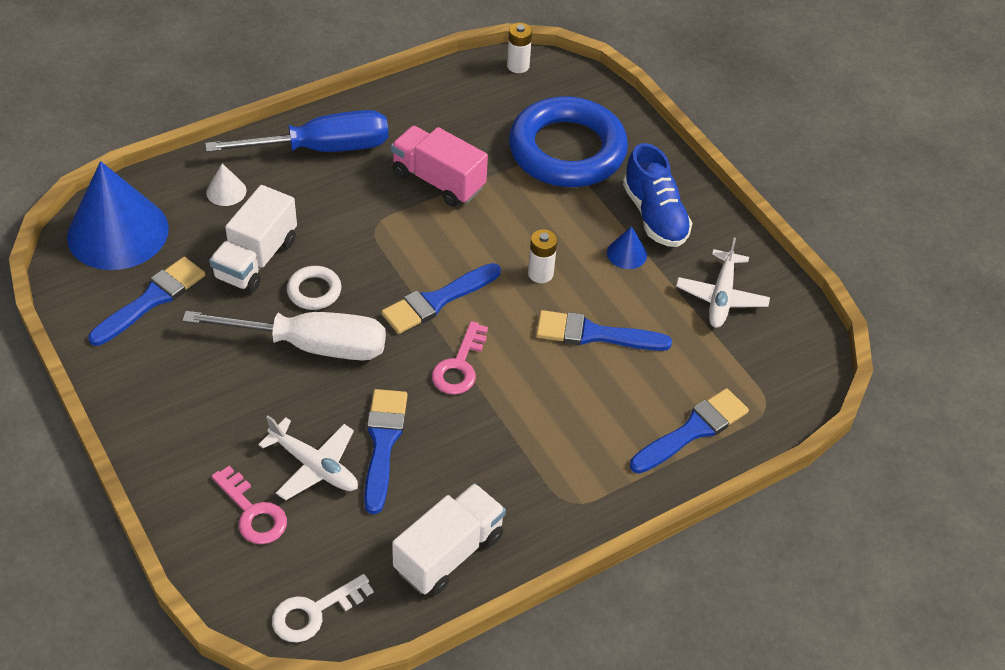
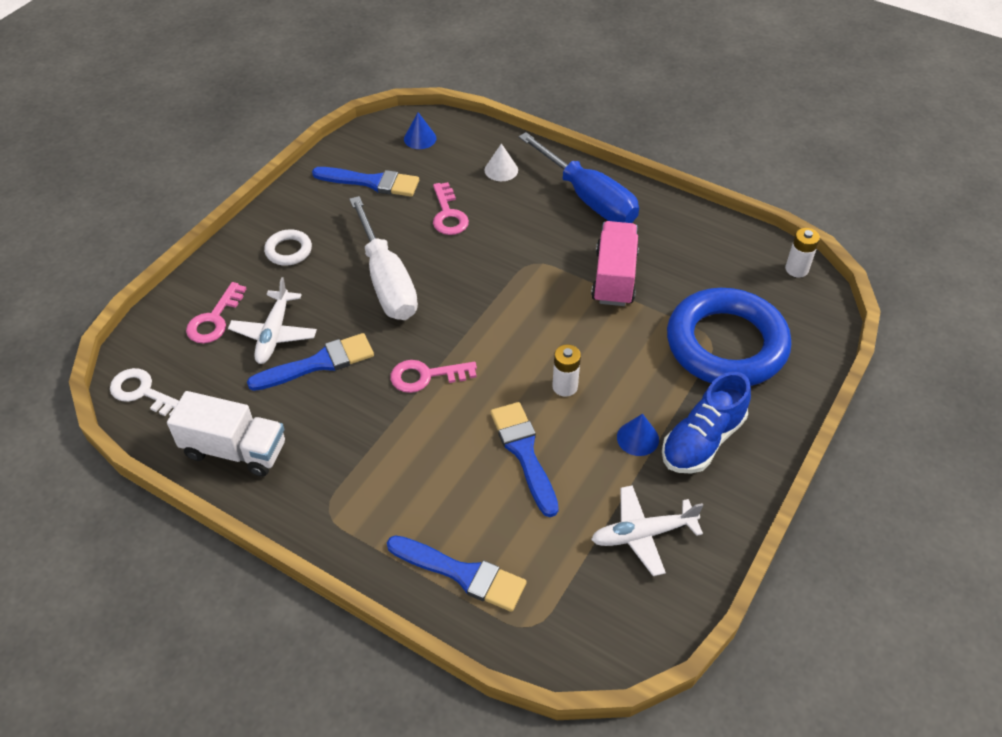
camera: 65 degrees right, 0 degrees up
blue cone [67,161,169,270] -> blue cone [404,112,437,149], size x0.41
white truck [209,185,297,293] -> pink key [433,182,469,235]
white ring [287,266,341,310] -> white ring moved to [264,229,312,266]
blue brush [381,263,501,334] -> none

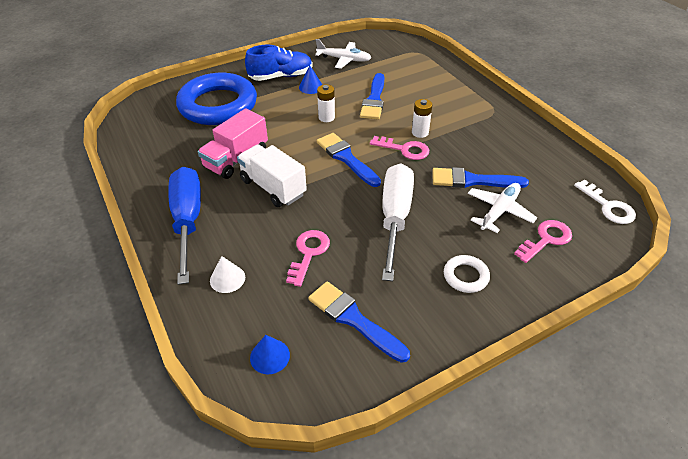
camera: 150 degrees left, 5 degrees down
white truck [167,391,285,477] -> white truck moved to [237,145,307,207]
blue brush [387,535,527,612] -> blue brush moved to [317,133,381,187]
white battery [785,228,820,278] -> white battery moved to [412,99,432,138]

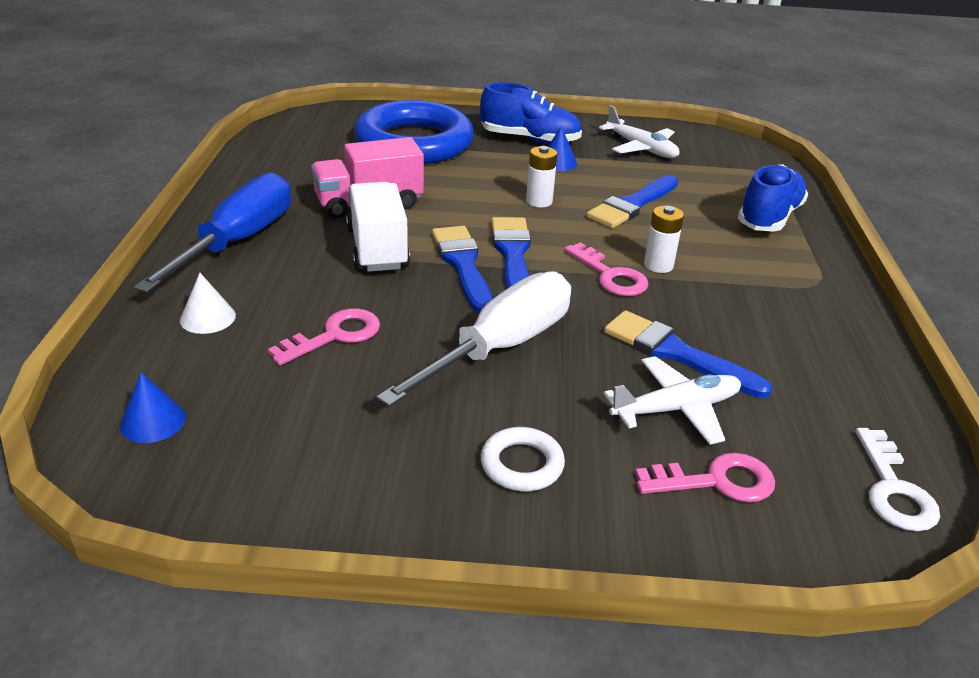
camera: 30 degrees right, 10 degrees down
blue brush [308,282,410,363] -> blue brush moved to [432,226,493,313]
none -> blue shoe [738,164,808,232]

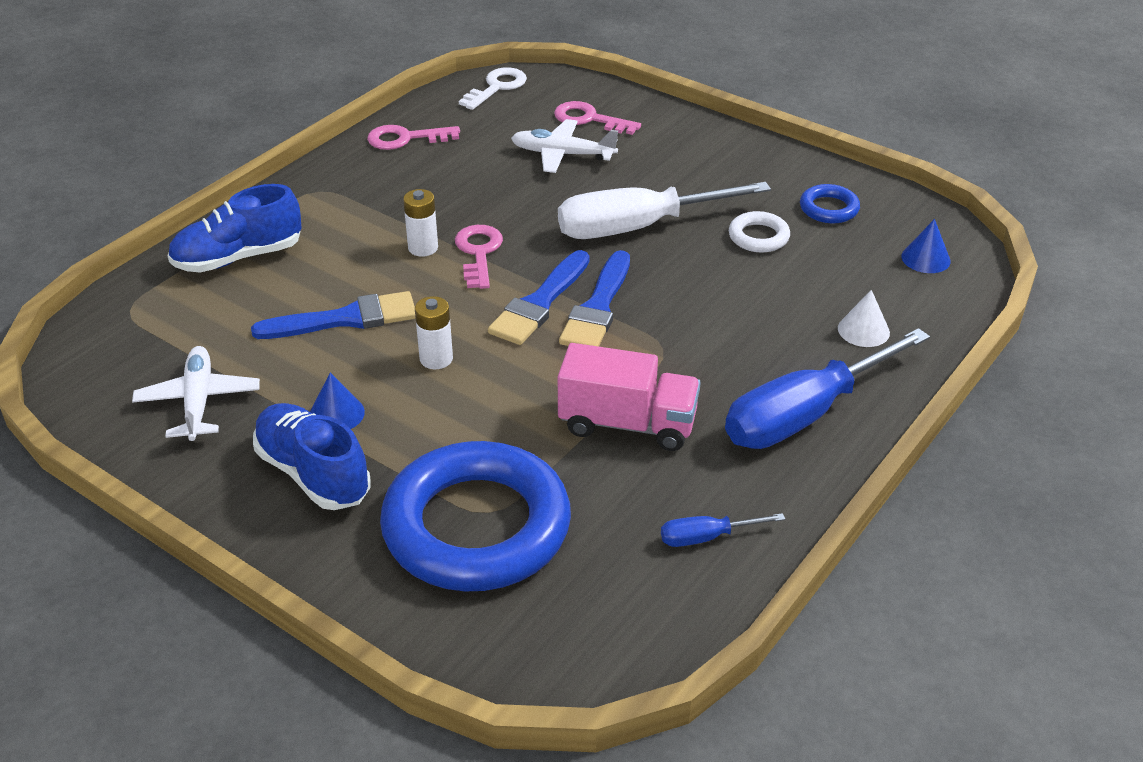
camera: 145 degrees left, 5 degrees up
pink key [268,309,380,365] -> pink key moved to [367,125,460,150]
white truck [346,182,410,272] -> none
white ring [481,427,565,491] -> white ring moved to [729,211,790,252]
blue brush [604,310,772,398] -> none
none -> blue screwdriver [661,513,785,547]
none -> blue ring [800,184,860,223]

